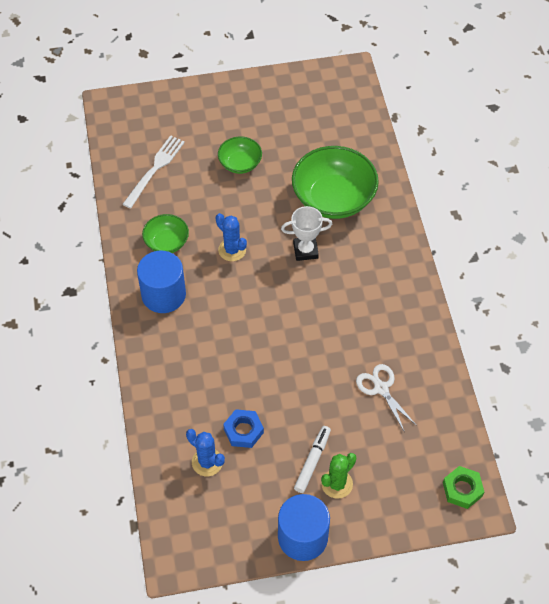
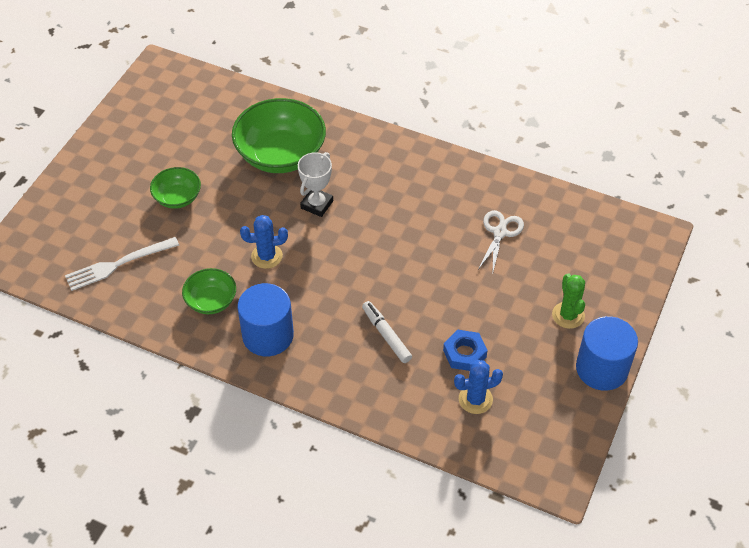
camera: 55 degrees left, 5 degrees down
white fork [122,135,185,209] -> white fork turned 90 degrees counterclockwise [65,237,179,291]
white marker [294,426,331,493] -> white marker moved to [362,301,412,363]
white scissors [356,364,417,431] -> white scissors turned 105 degrees clockwise [478,210,524,275]
green nut [443,466,484,509] -> none

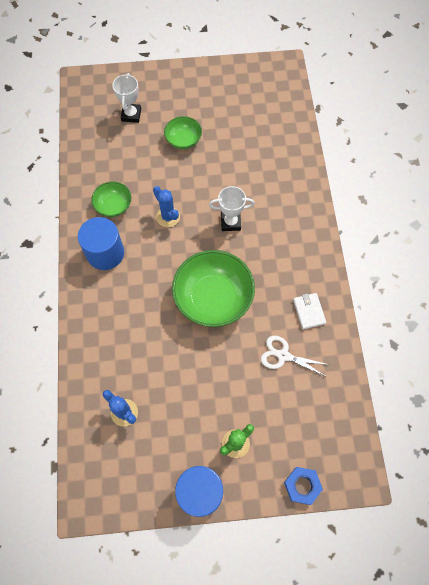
camera: 60 degrees right, 15 degrees up
white fork [65,237,179,291] -> none
green bowl [232,98,326,173] -> green bowl moved to [172,250,255,327]
white marker [362,301,412,363] -> none
blue nut [443,329,488,371] -> blue nut moved to [284,467,323,505]
white scissors [478,210,524,275] -> white scissors turned 150 degrees counterclockwise [261,336,329,377]
none -> white trophy [112,73,141,123]
none -> white wallet [293,293,326,330]

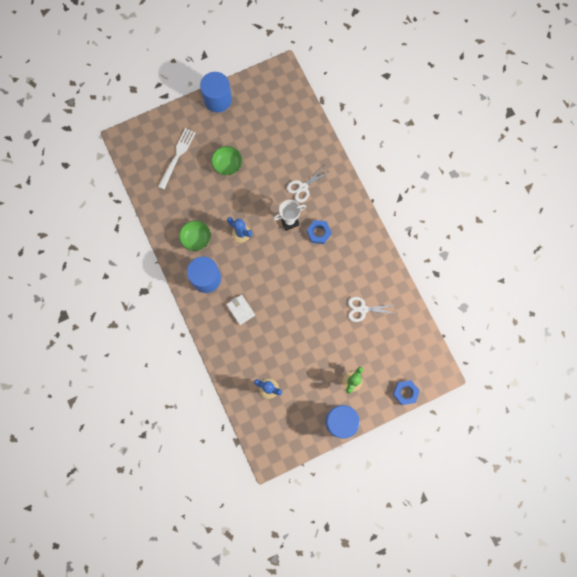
camera: 20 degrees left, 10 degrees up
white trophy [112,73,141,123] -> white fork [158,128,196,190]
green bowl [172,250,255,327] -> none
white wallet [293,293,326,330] -> white wallet moved to [226,295,255,325]
none -> blue cylinder [200,72,232,112]
none -> white scissors [287,165,330,203]
none -> blue nut [307,220,332,244]

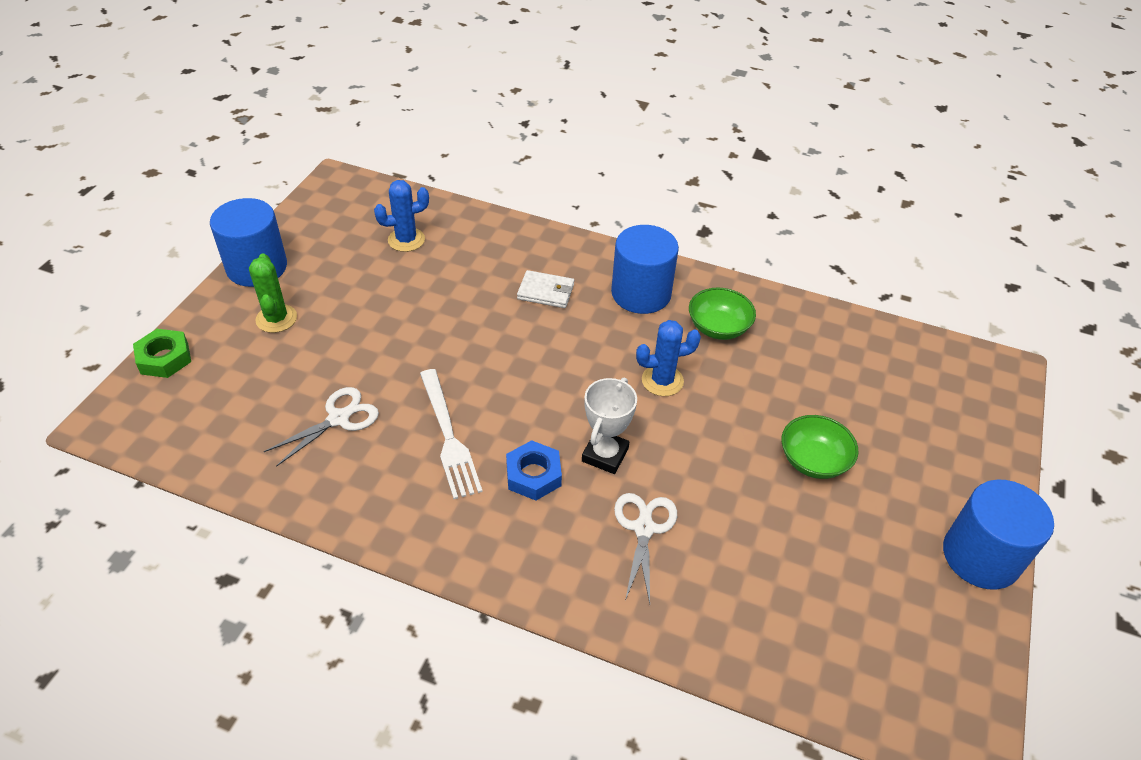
camera: 135 degrees right, 30 degrees down
white fork [158,128,196,190] -> white fork moved to [420,369,483,499]
blue nut [393,380,420,405] -> green nut [133,329,191,378]

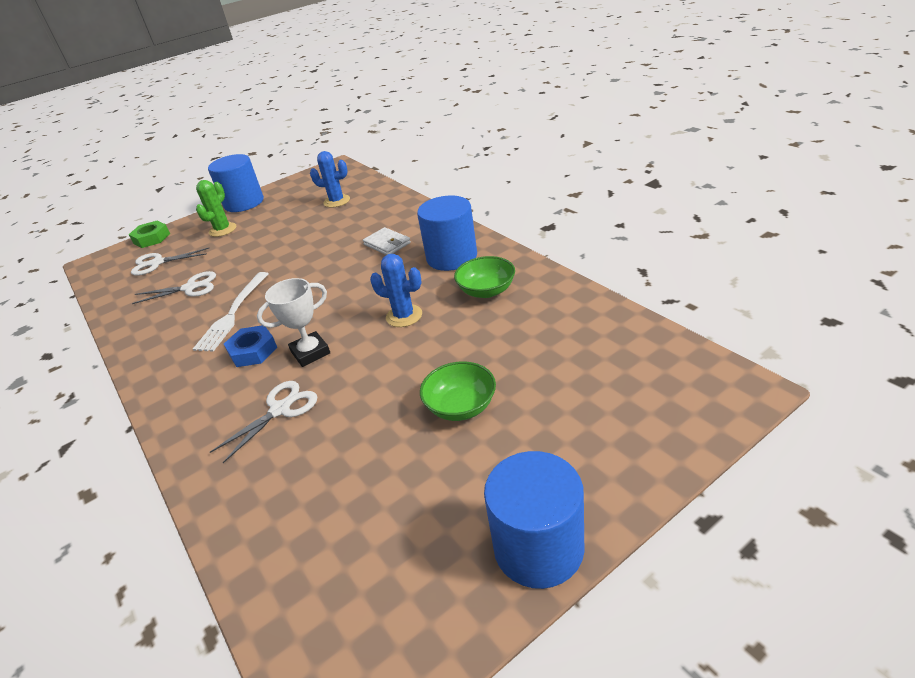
camera: 40 degrees right, 10 degrees down
none -> white scissors [131,248,209,276]

